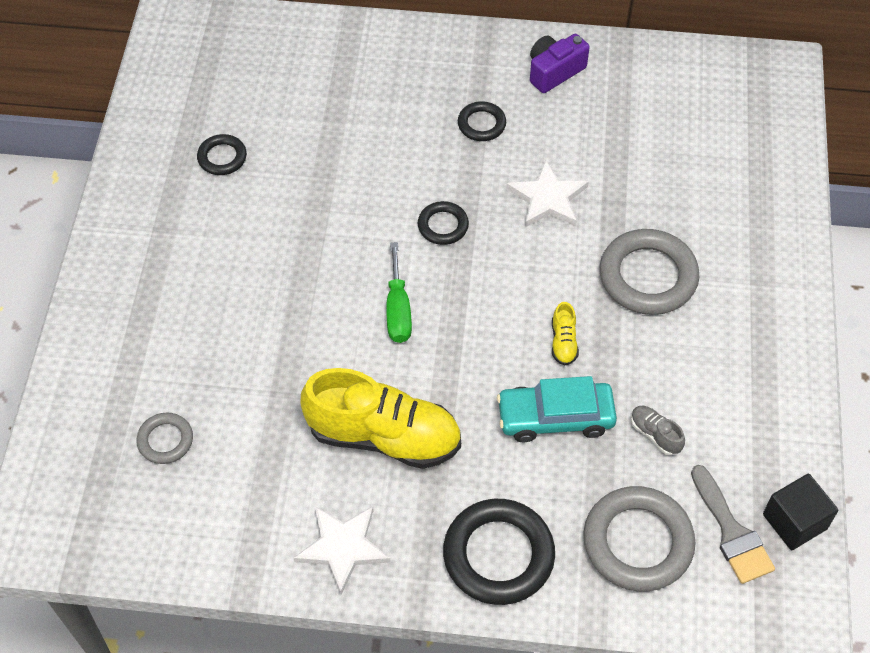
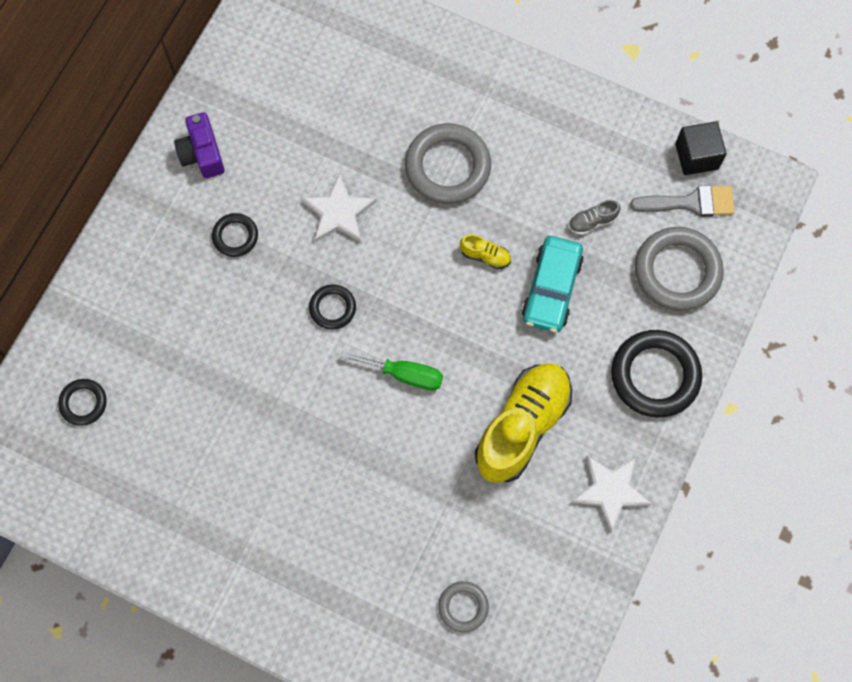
camera: 70 degrees left, 15 degrees up
black ring [197,134,247,175] -> black ring moved to [58,379,107,426]

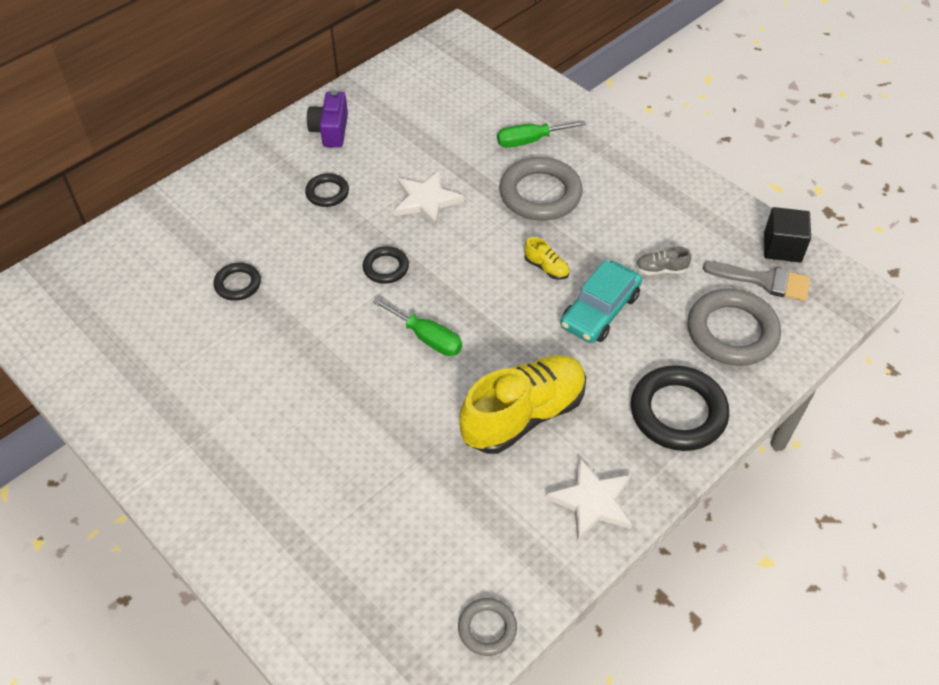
camera: 20 degrees right, 20 degrees down
black ring [58,379,107,426] -> black ring moved to [213,263,261,301]
grey ring [438,581,489,632] -> grey ring moved to [458,598,517,656]
none -> green screwdriver [497,121,586,148]

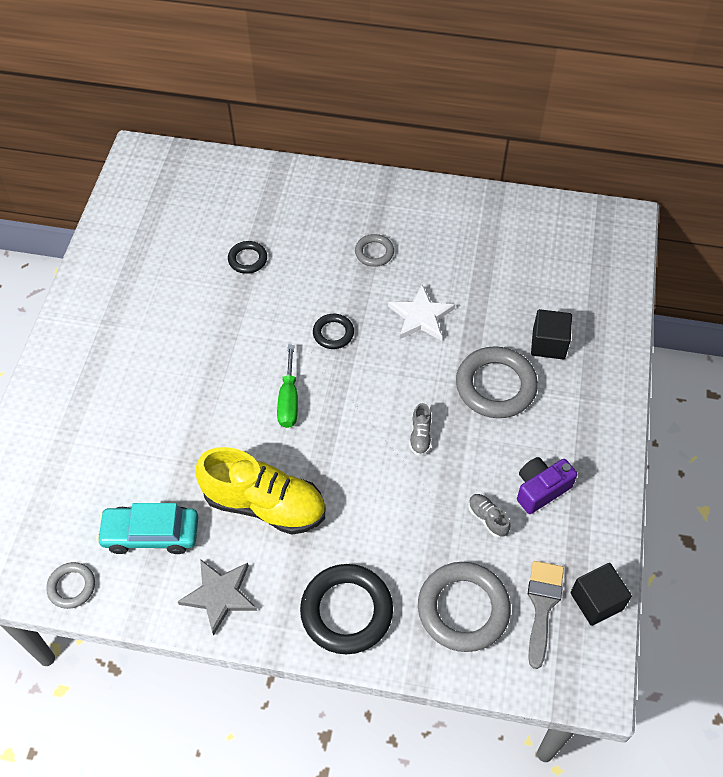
camera: 55 degrees right, 5 degrees up
black ring [305,173,349,207] -> grey ring [355,234,394,267]
purple camera [307,90,348,147] -> purple camera moved to [517,457,577,514]
green screwdriver [497,121,586,148] -> black cube [531,309,572,359]
yellow shoe [524,237,570,280] -> grey shoe [409,403,432,456]
white star [546,457,632,540] -> grey star [178,559,257,636]
turquoise car [560,260,642,343] -> turquoise car moved to [96,503,198,554]
grey brush [703,261,810,301] -> grey brush turned 150 degrees counterclockwise [528,561,564,669]

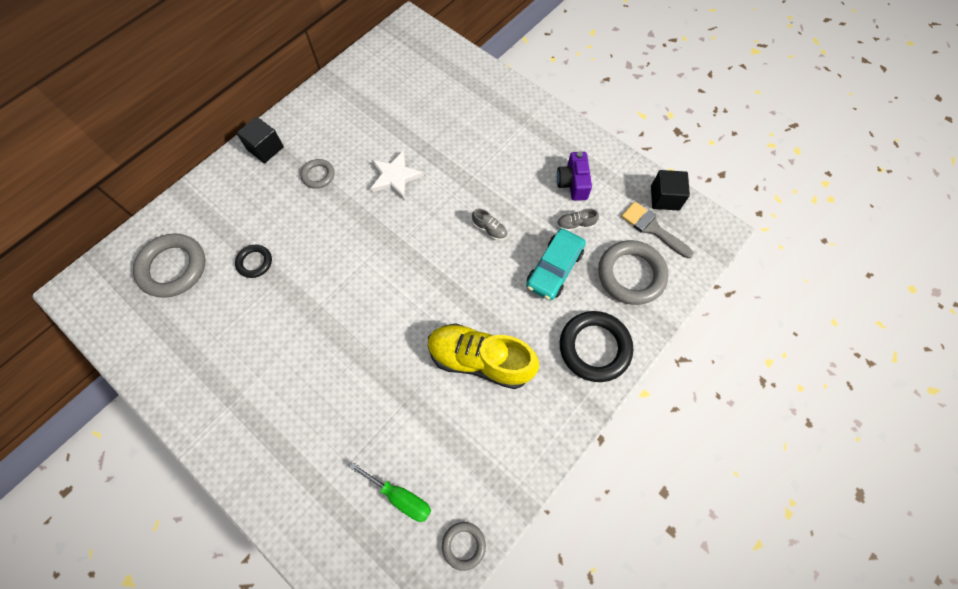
camera: 60 degrees left, 10 degrees up
turquoise car [96,503,198,554] -> turquoise car moved to [526,229,586,301]
grey star [178,559,257,636] -> none
yellow shoe [195,447,325,535] -> yellow shoe turned 120 degrees counterclockwise [428,323,539,389]
green screwdriver [277,345,298,428] -> green screwdriver moved to [349,462,431,522]
black ring [313,314,354,349] -> none
grey ring [456,346,538,418] -> grey ring moved to [133,233,205,298]
black cube [531,309,572,359] -> black cube moved to [236,117,284,163]

